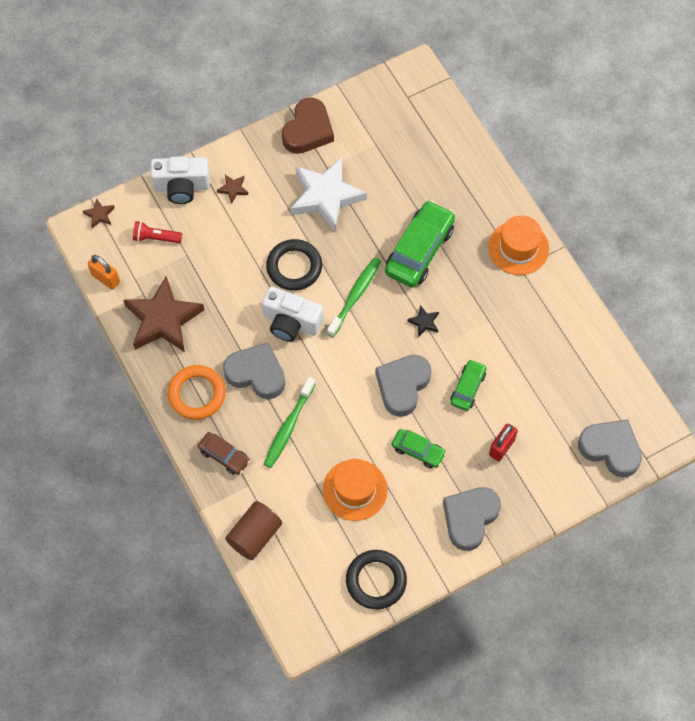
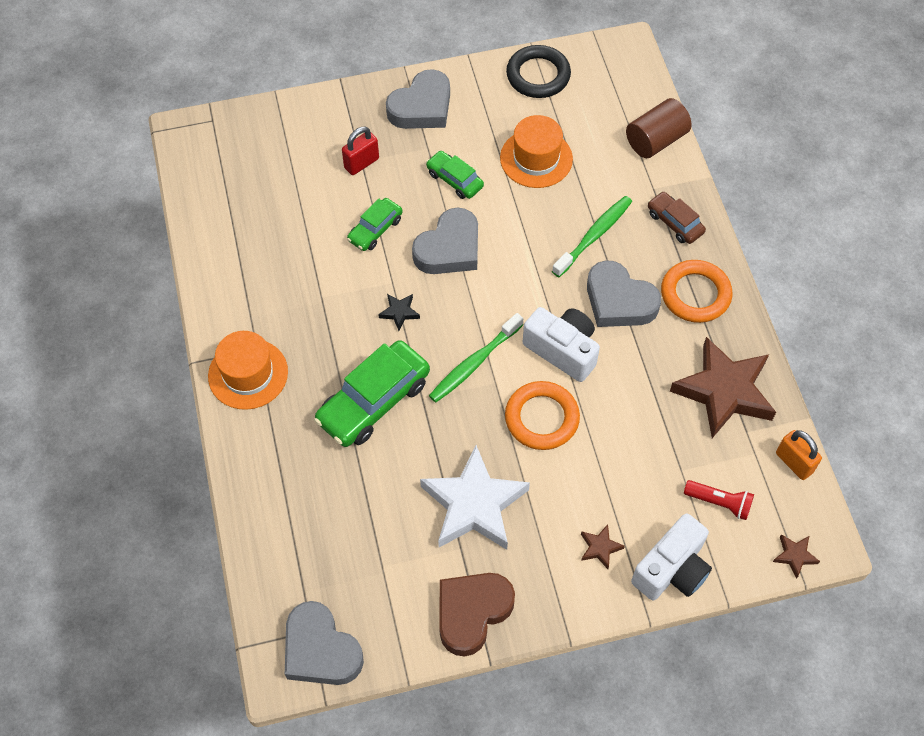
camera: 165 degrees left, 5 degrees down
white camera [150,156,210,204] -> white camera turned 120 degrees clockwise [631,513,712,600]
black ring [266,239,322,291] -> orange ring [505,381,580,450]
grey heart [578,419,642,477] -> grey heart moved to [285,601,364,685]

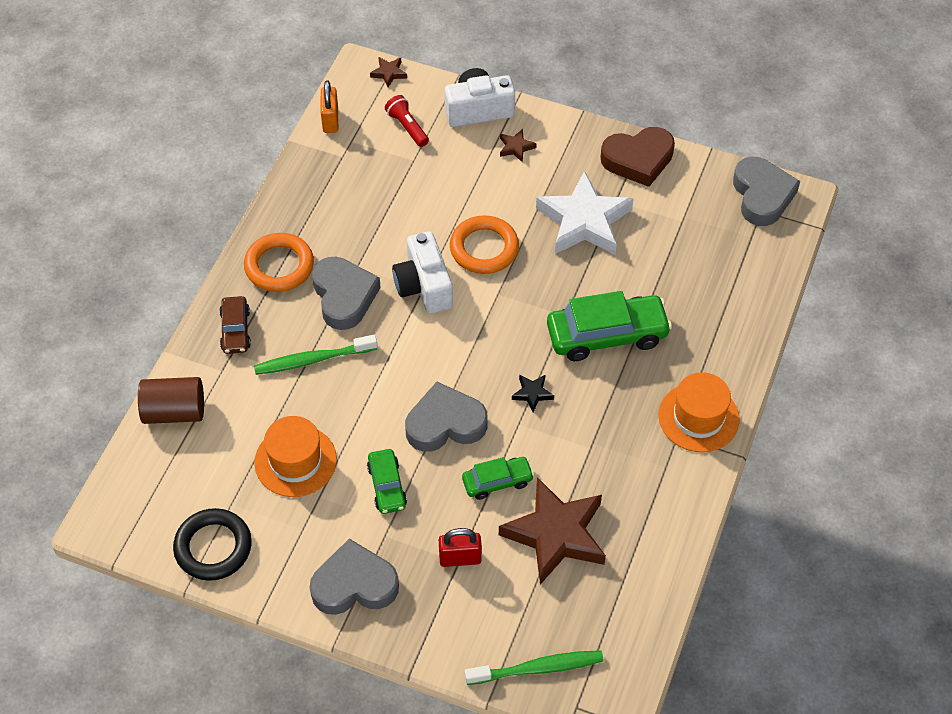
camera: 145 degrees left, 5 degrees down
green toothbrush [429,313,523,402] -> green toothbrush moved to [465,650,604,685]
brown star [670,337,776,438] -> brown star moved to [499,477,606,585]

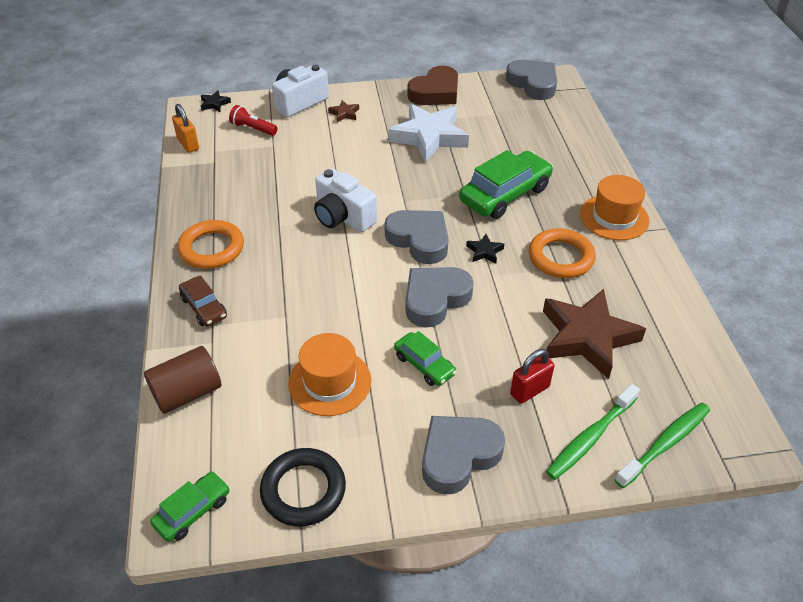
camera: 30 degrees left, 10 degrees down
green toothbrush [254,335,377,375] -> green toothbrush moved to [546,384,640,480]
grey heart [312,257,381,330] -> grey heart moved to [384,210,449,264]
brown star [370,57,407,87] -> black star [201,90,231,112]
orange ring [450,215,519,274] -> orange ring moved to [529,228,596,278]
green car [462,457,534,500] -> green car moved to [150,471,230,542]

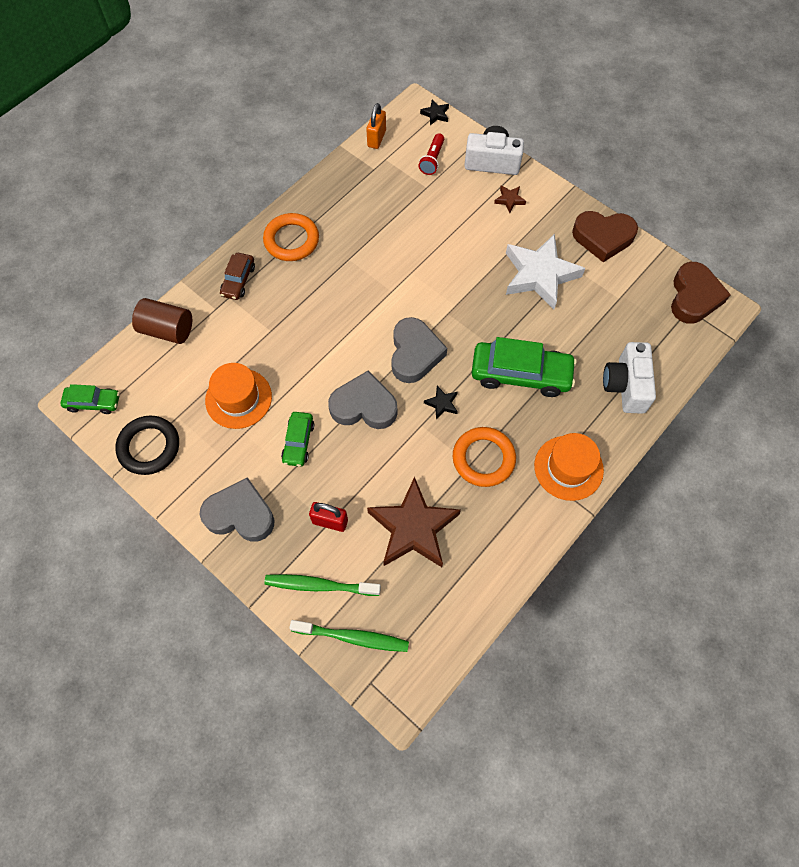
camera: 50 degrees right, 20 degrees up
red flashlight [229,105,277,136] -> red flashlight turned 150 degrees counterclockwise [418,133,444,175]
white camera [314,168,377,232] -> white camera moved to [603,342,656,414]
grey heart [506,60,557,100] -> brown heart [671,262,731,324]

